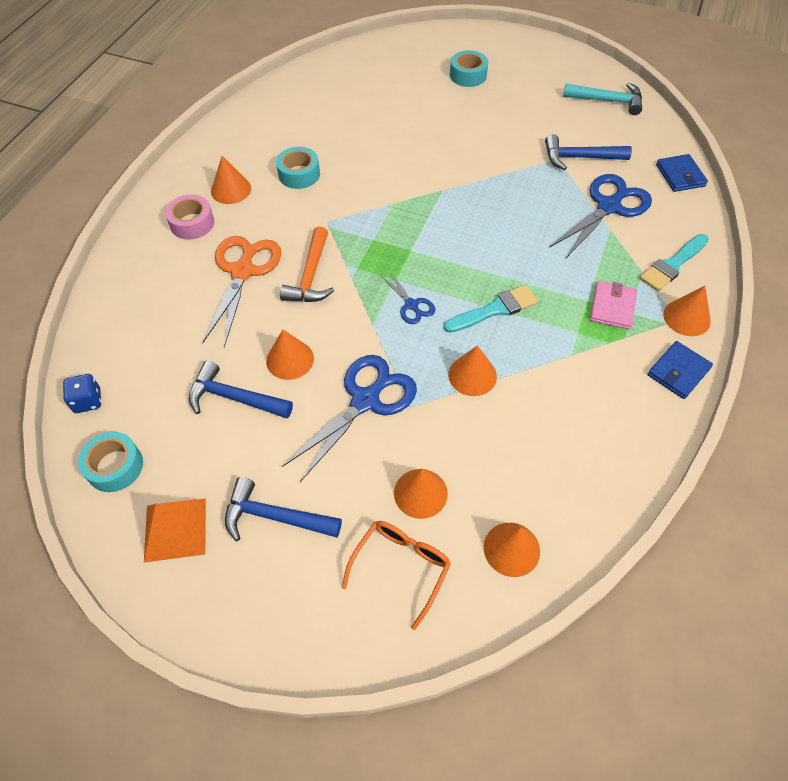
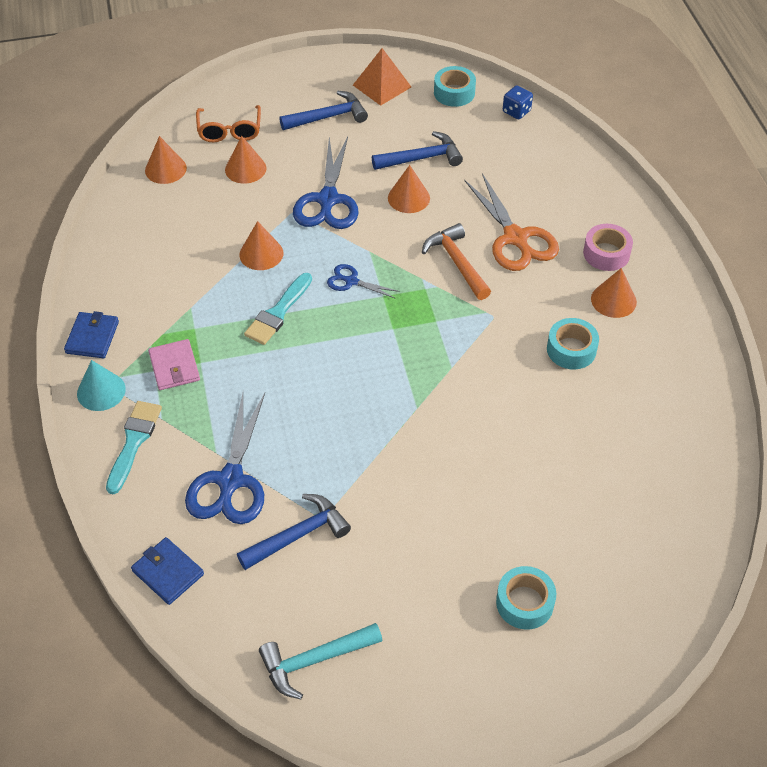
camera: 145 degrees right, 5 degrees down
orange cone [663,286,711,336] -> turquoise cone [77,360,126,411]

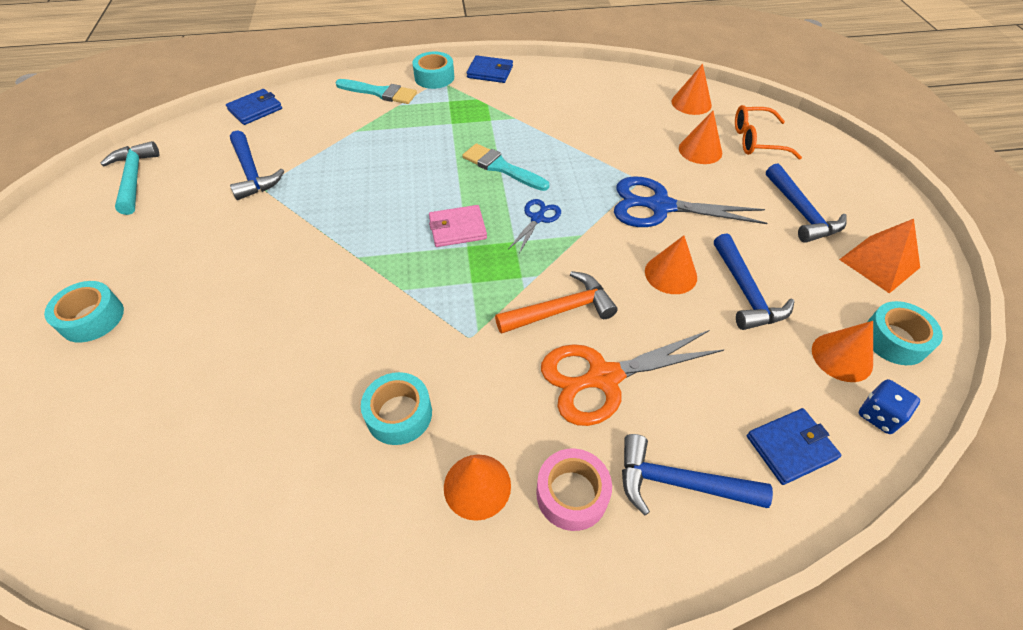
camera: 95 degrees right, 0 degrees up
turquoise cone [77,360,126,411] -> turquoise tape [412,52,454,89]
pink wallet [148,339,200,390] -> pink wallet moved to [429,205,487,247]
blue scissors [185,393,265,524] -> none
orange cone [239,221,283,270] -> orange cone moved to [812,321,873,382]
none -> blue hammer [622,434,773,515]
none -> blue wallet [747,408,841,485]

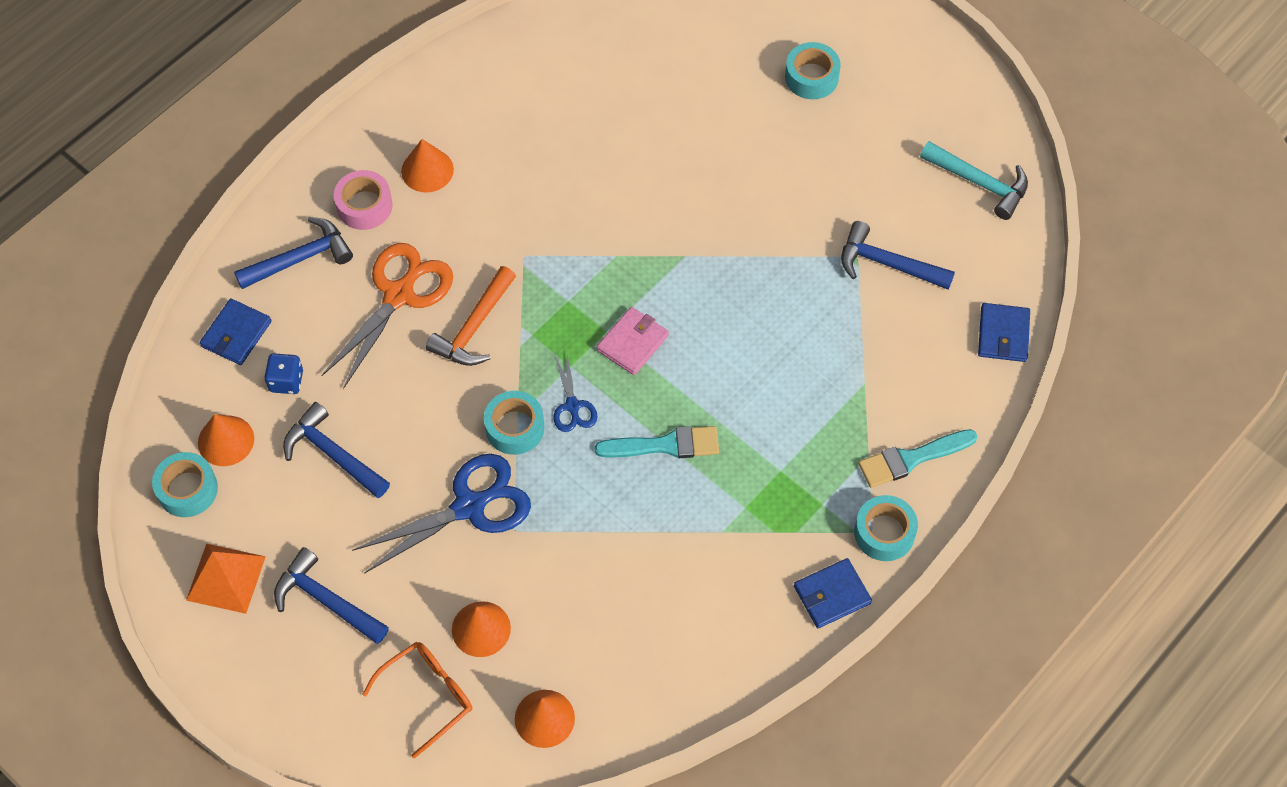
camera: 140 degrees right, 10 degrees up
turquoise tape [361,372,432,445] -> turquoise tape moved to [484,391,544,455]
orange cone [645,235,697,294] -> none
blue dice [859,379,920,434] -> blue dice moved to [264,353,303,394]

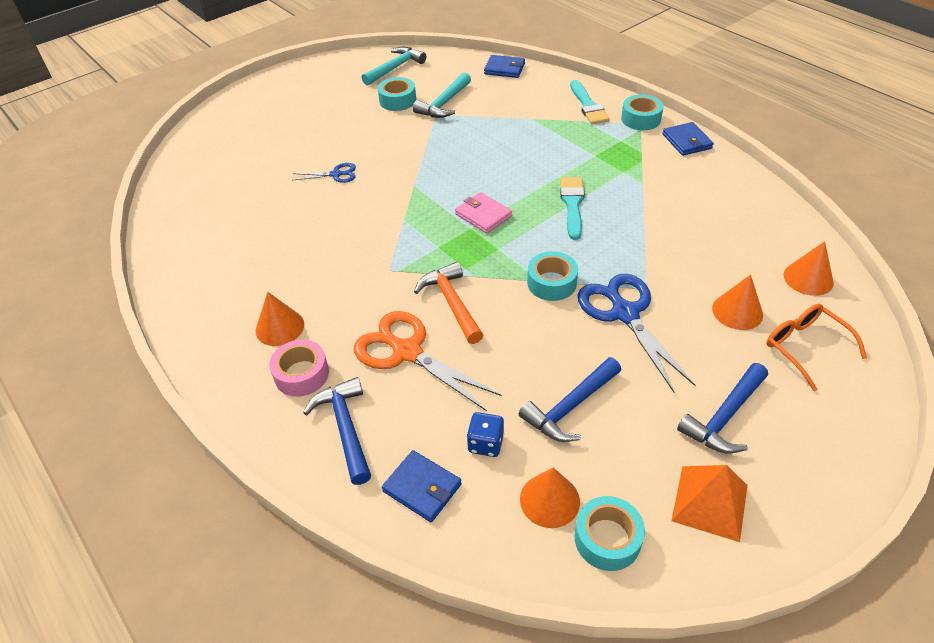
camera: 80 degrees left, 15 degrees down
orange hammer [426,266,516,366] -> orange hammer turned 150 degrees counterclockwise [414,262,483,344]
blue scissors [554,353,597,432] -> blue scissors moved to [293,163,356,183]
turquoise tape [785,42,841,99] -> turquoise tape moved to [378,77,416,111]
blue hammer [841,221,955,290] -> turquoise hammer [413,72,471,118]

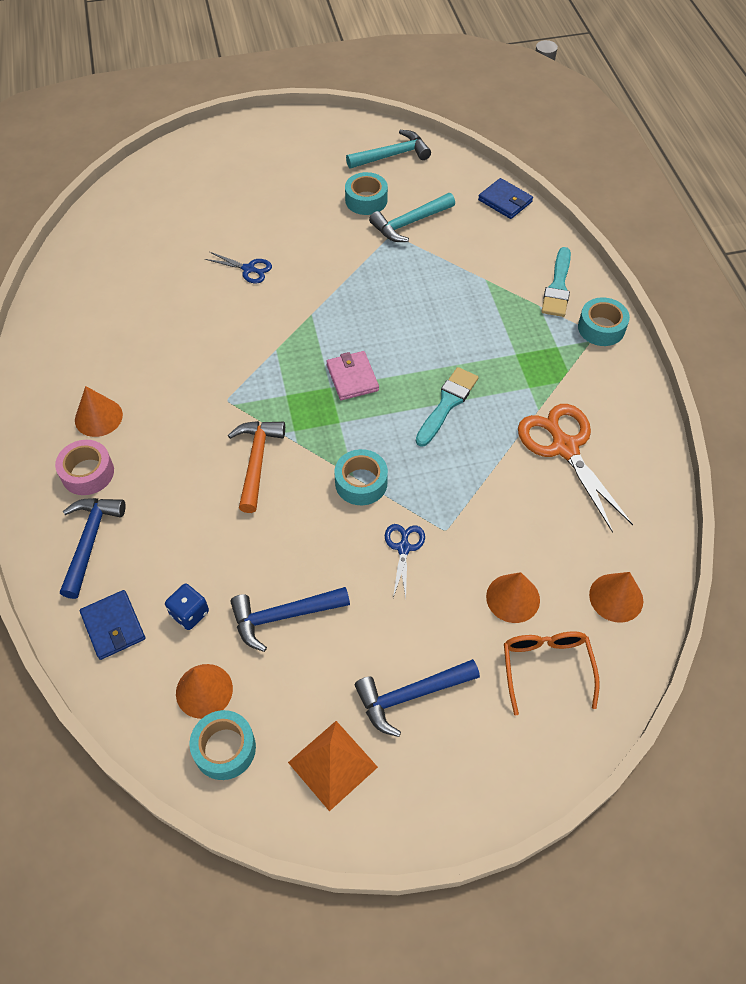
camera: 25 degrees right, 10 degrees up
orange scissors [354,311,502,411] -> orange scissors moved to [518,404,633,533]
blue scissors [577,274,696,392] -> blue scissors [385,524,425,598], size x0.51
blue wallet [662,122,714,156] -> none

